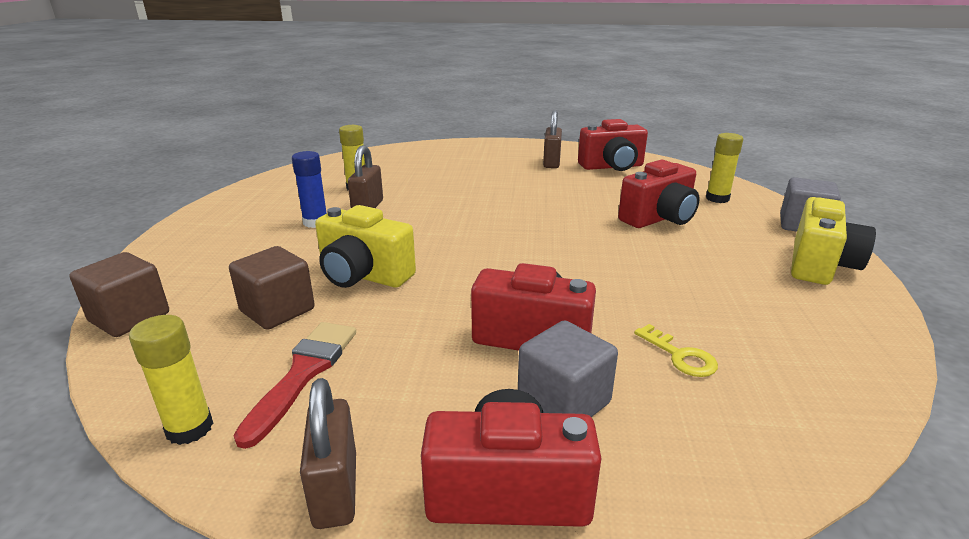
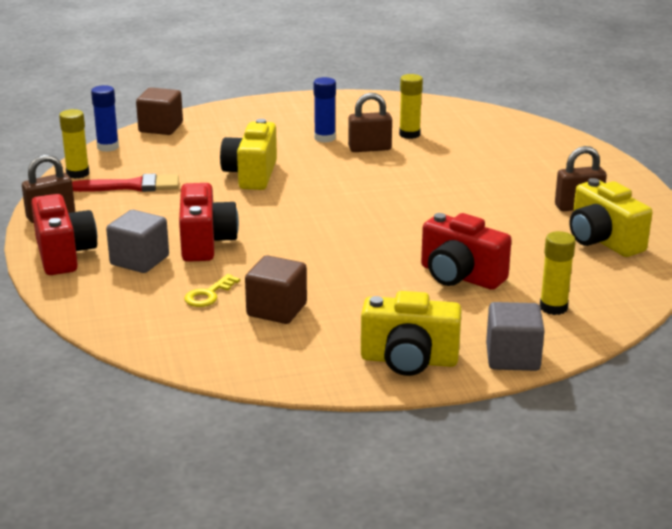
camera: 70 degrees right, 0 degrees up
brown cube [229,246,315,330] -> brown cube moved to [245,255,307,324]
red camera [578,119,648,171] -> yellow camera [570,178,652,257]
none -> blue glue stick [91,85,119,152]

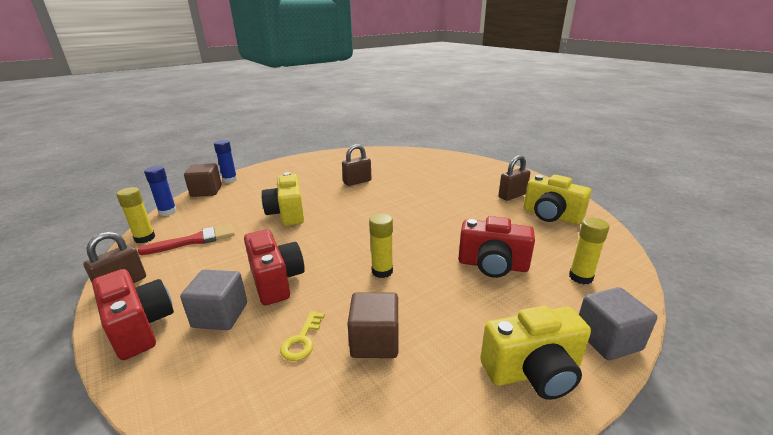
camera: 20 degrees left, 0 degrees up
blue glue stick [314,77,336,143] -> blue glue stick moved to [214,140,237,183]
yellow glue stick [399,74,423,139] -> yellow glue stick moved to [369,213,393,278]

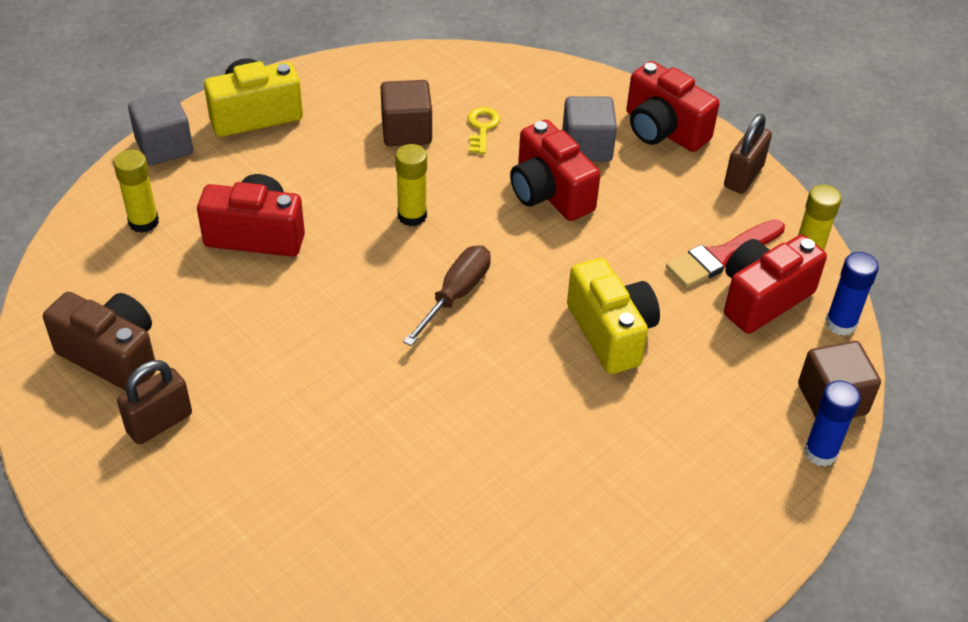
camera: 170 degrees right, 20 degrees up
brown padlock [342,144,372,186] -> none
yellow camera [524,175,591,225] -> brown camera [43,292,156,391]
none -> brown screwdriver [403,245,491,346]
none -> red camera [724,235,827,334]

